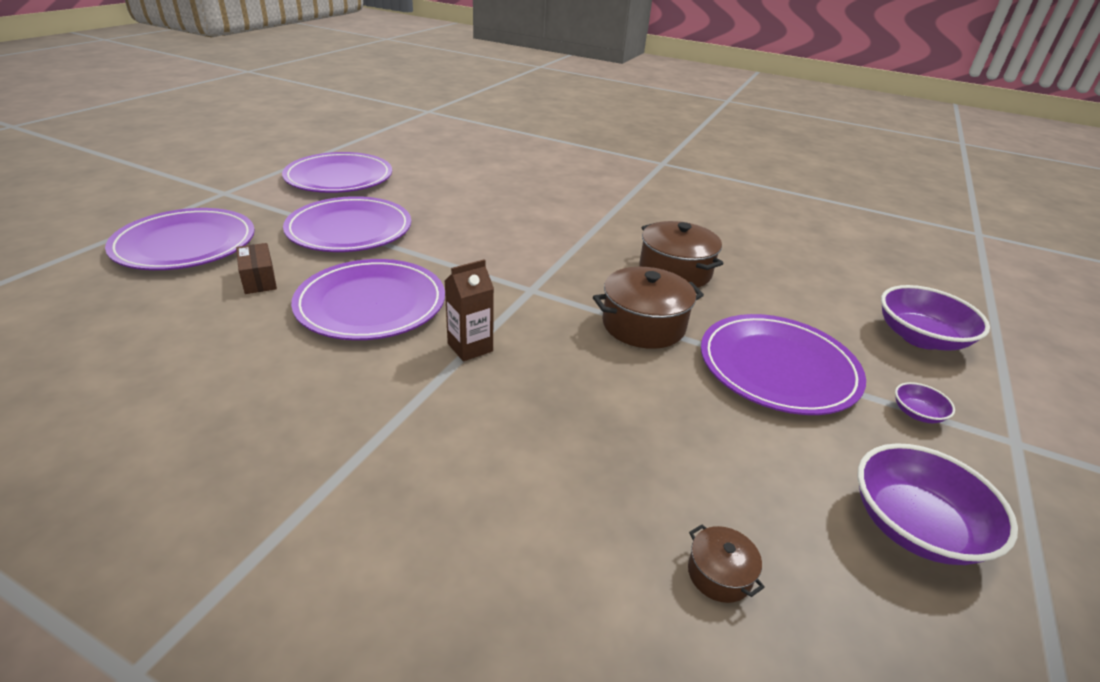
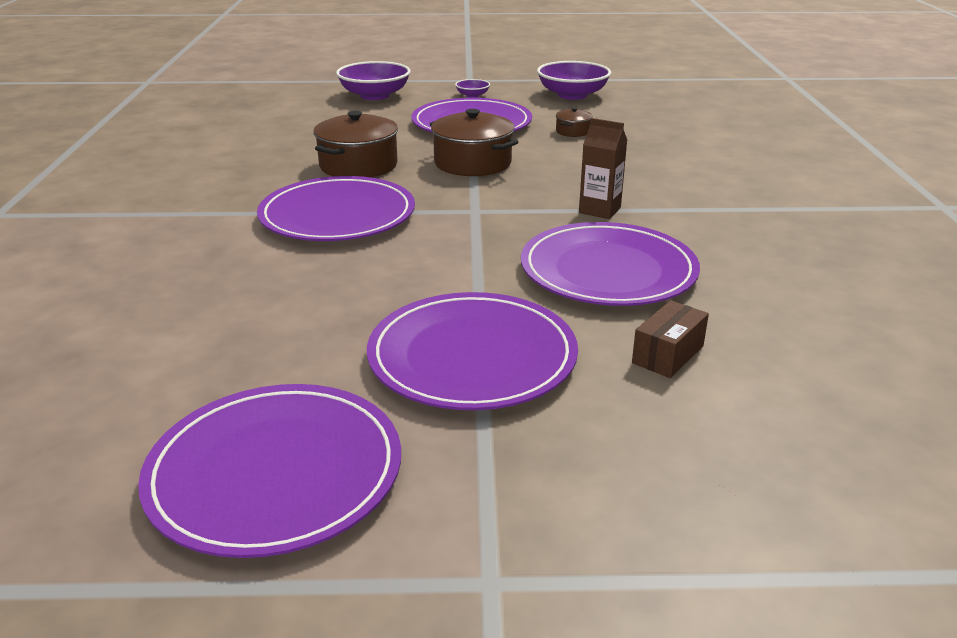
camera: 115 degrees left, 5 degrees down
purple plate [105,208,255,270] -> purple plate moved to [257,176,415,241]
brown pot [688,524,765,603] -> brown pot moved to [556,107,593,137]

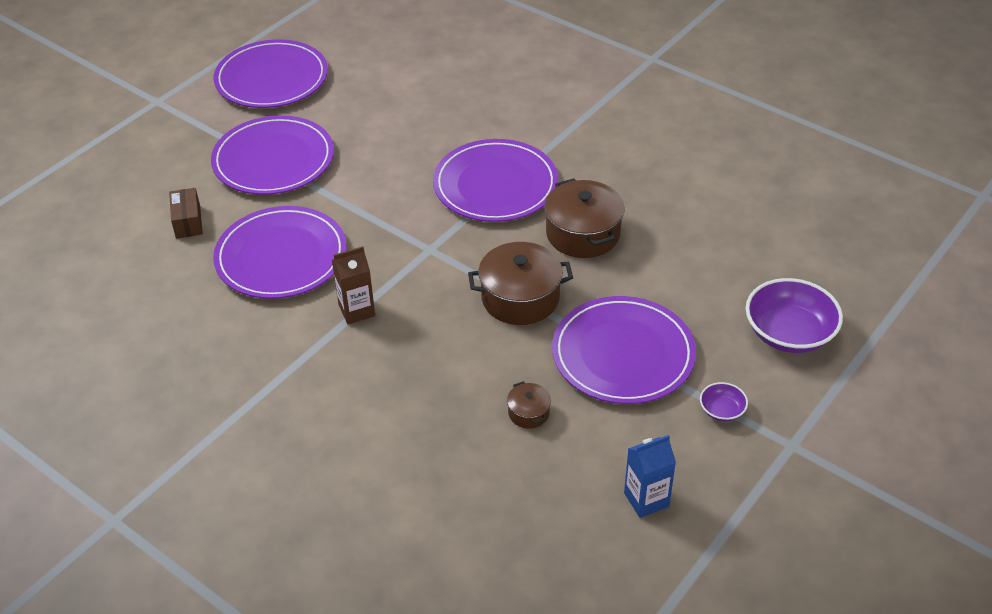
camera: 130 degrees right, 15 degrees up
purple bowl [537,61,611,100] -> blue carton [624,435,676,518]

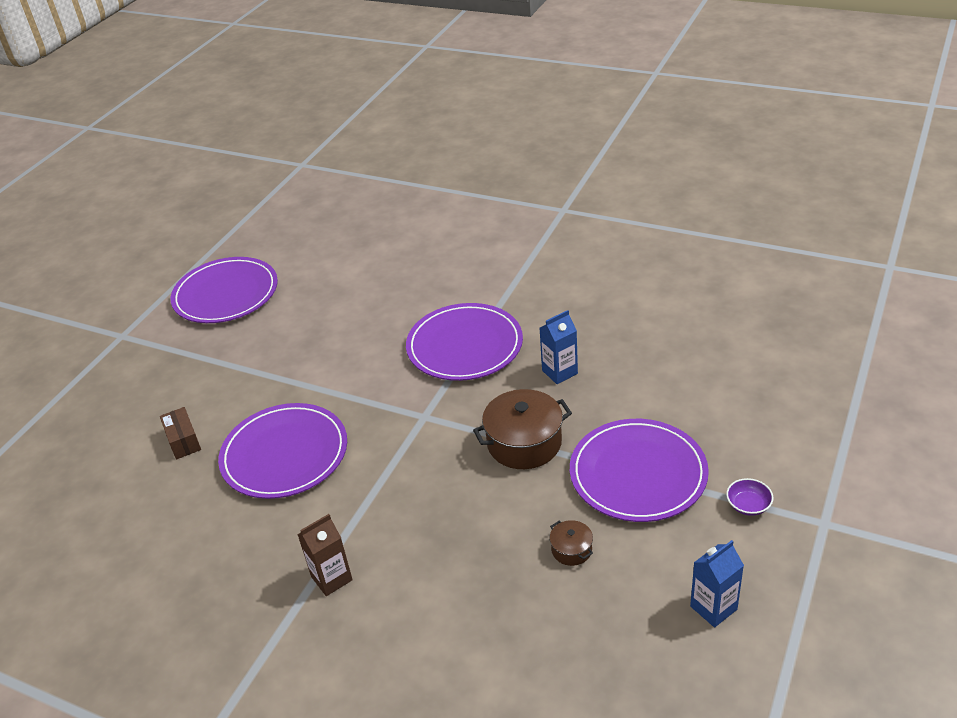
camera: 10 degrees left, 5 degrees down
purple plate [211,115,334,195] -> none
brown carton [332,246,375,324] -> brown carton moved to [297,514,353,596]
brown pot [544,178,625,258] -> blue carton [540,310,578,384]
purple bowl [746,278,843,353] -> none

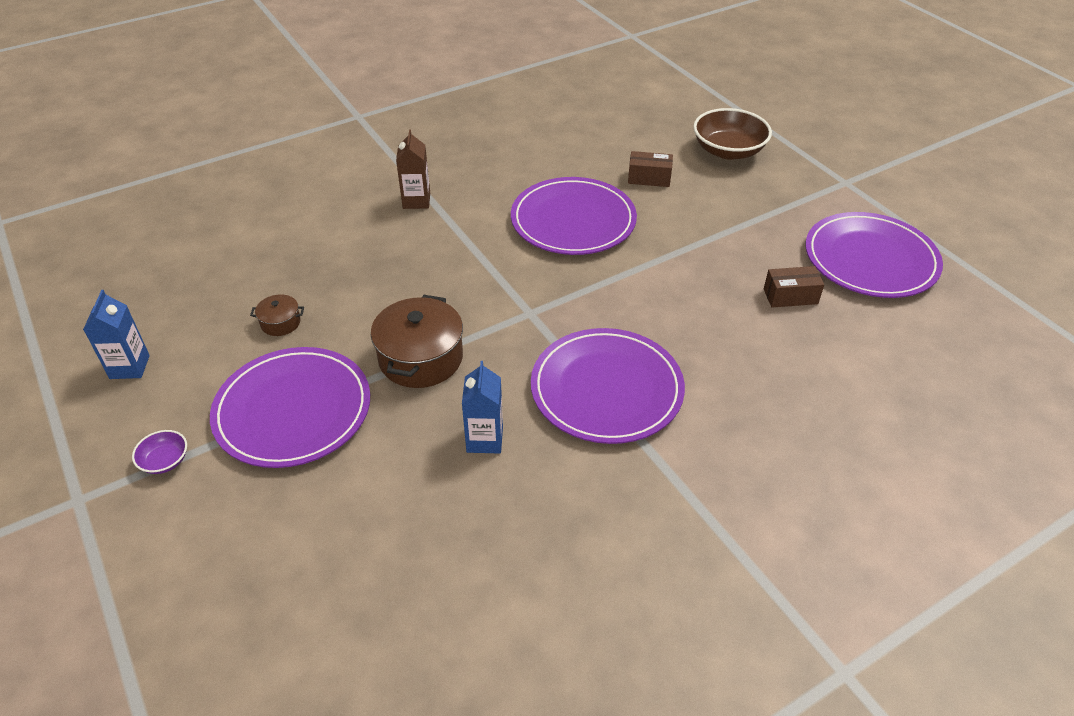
camera: 120 degrees right, 5 degrees up
none -> brown bowl [693,108,772,160]
none -> brown box [764,266,824,308]

